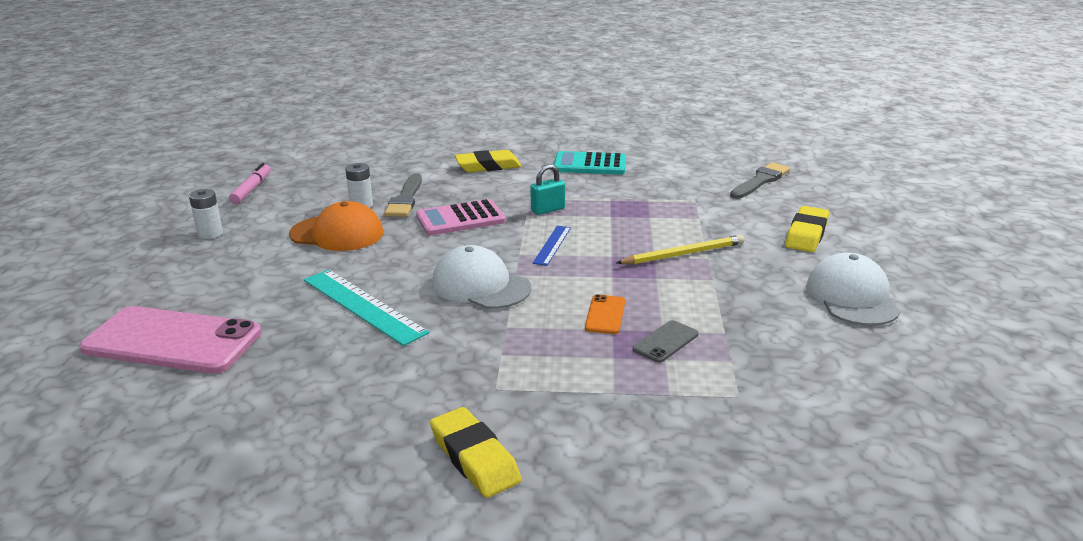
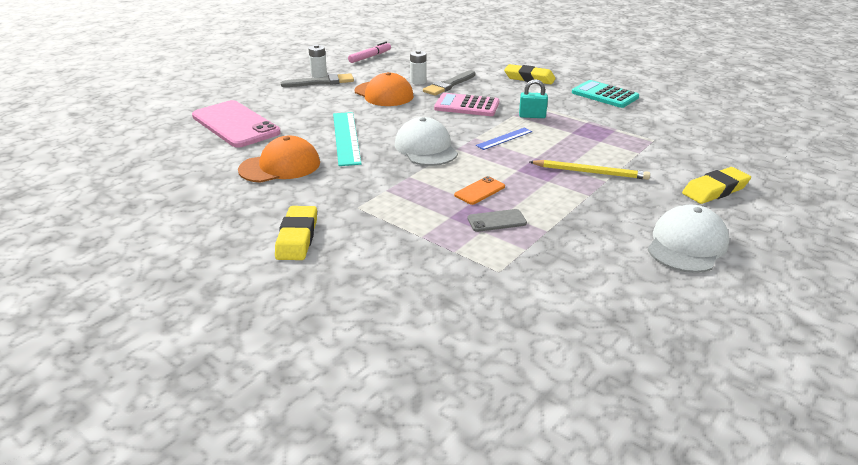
camera: 35 degrees right, 5 degrees up
grey brush [730,163,790,199] -> grey brush moved to [281,73,354,87]
none -> orange cap [238,136,320,183]

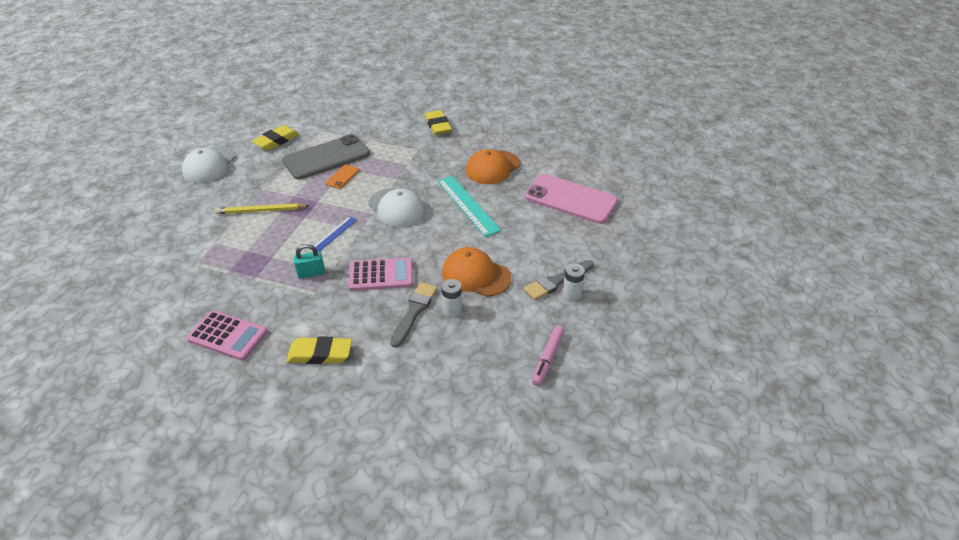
camera: 160 degrees right, 10 degrees up
grey phone [468,209,527,232] -> grey phone [282,134,370,180], size x2.31
turquoise calculator [572,80,639,108] -> pink calculator [186,310,268,361]
yellow eraser [682,167,751,204] -> yellow eraser moved to [252,125,299,151]

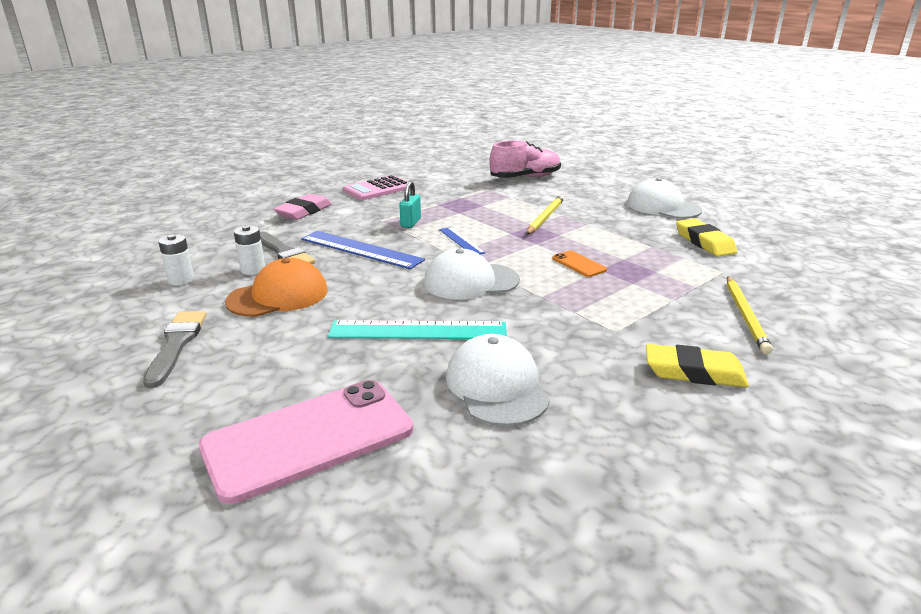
camera: 120 degrees right, 15 degrees down
grey phone [282,134,370,180] -> none
yellow eraser [286,337,352,364] -> pink eraser [273,194,332,220]
pink calculator [348,258,413,291] -> blue ruler [301,231,425,269]
orange cap [466,149,520,184] -> white cap [446,334,550,426]
pink marker [532,326,564,386] -> none
white battery [562,263,585,301] -> white battery moved to [158,234,194,285]
none -> pink shoe [490,141,561,178]
none -> yellow pencil [727,276,773,354]

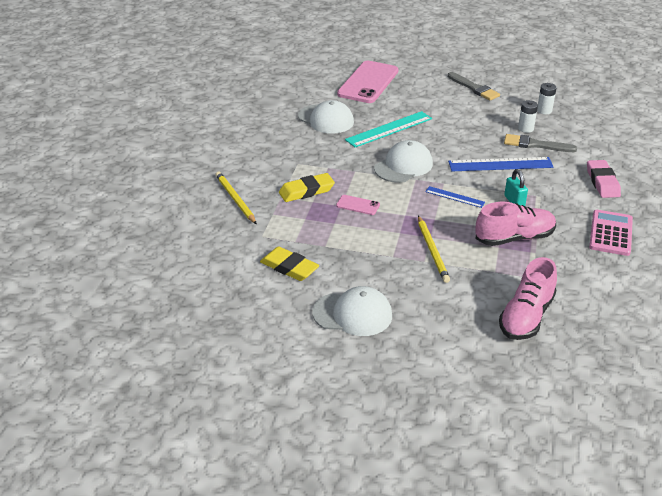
camera: 145 degrees right, 10 degrees up
orange cap [225,258,327,317] -> none
orange phone [552,250,607,277] -> pink phone [336,195,380,215]
yellow eraser [646,344,749,388] -> yellow eraser moved to [279,173,335,202]
none -> pink shoe [475,202,556,246]

